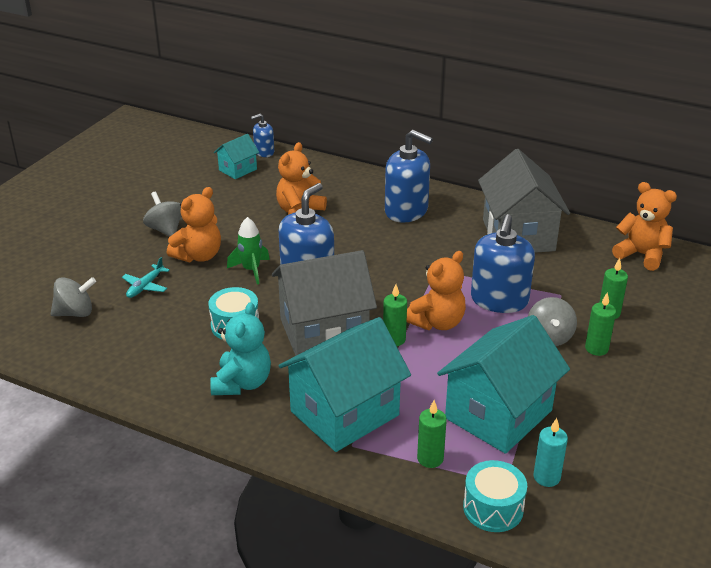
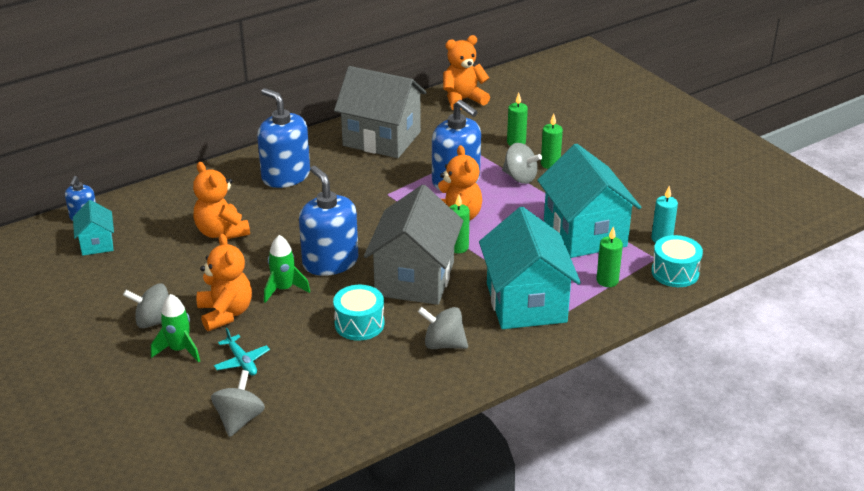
camera: 60 degrees left, 0 degrees up
turquoise teddy bear [210,302,271,395] -> grey spinning top [418,307,468,349]
blue soap dispenser [385,130,433,223] -> blue soap dispenser turned 105 degrees counterclockwise [257,88,310,188]
none -> green rocket [151,294,200,362]

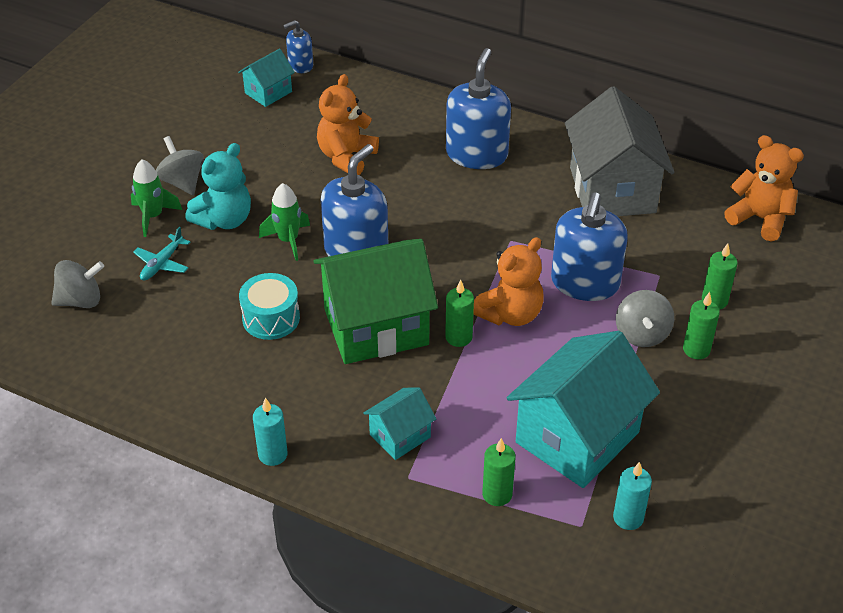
camera: 60 degrees right, 10 degrees up
orange teddy bear [197,234,252,331] -> turquoise teddy bear [185,143,251,230]
grey house [364,185,463,305] -> green house [313,239,438,364]
grey spinning top [418,307,468,349] -> none
turquoise house [479,206,581,329] -> turquoise house [363,387,436,460], size x0.49
turquoise drum [651,235,703,287] -> none
none -> turquoise candle [253,398,288,466]

